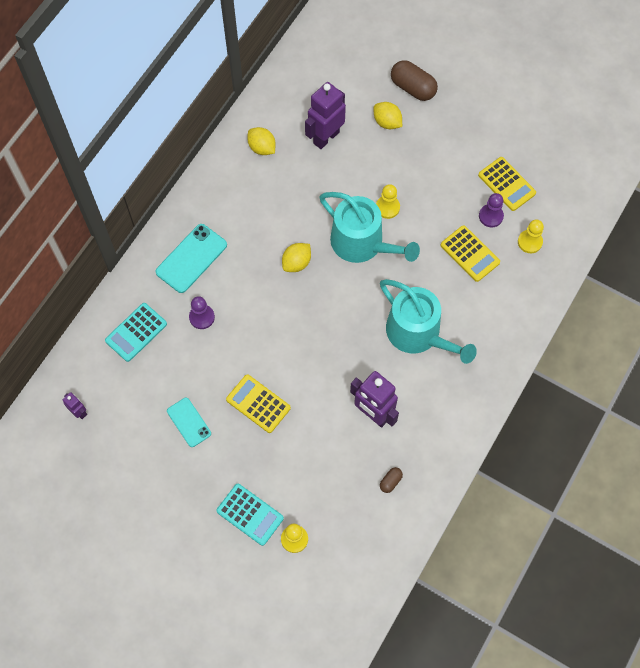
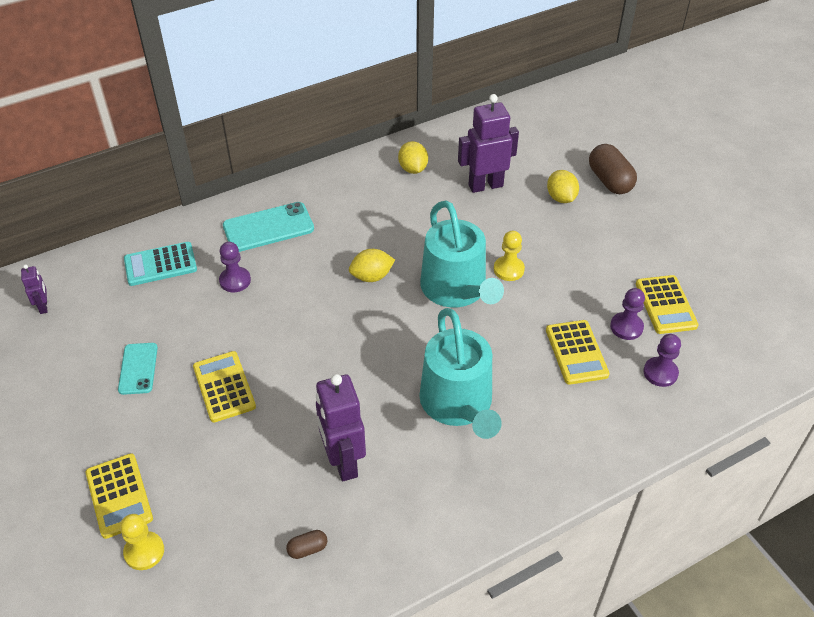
camera: 30 degrees right, 20 degrees down
turquoise calculator [216,484,284,546] -> yellow calculator [85,454,153,539]
yellow pawn [518,220,544,253] -> purple pawn [643,334,681,387]

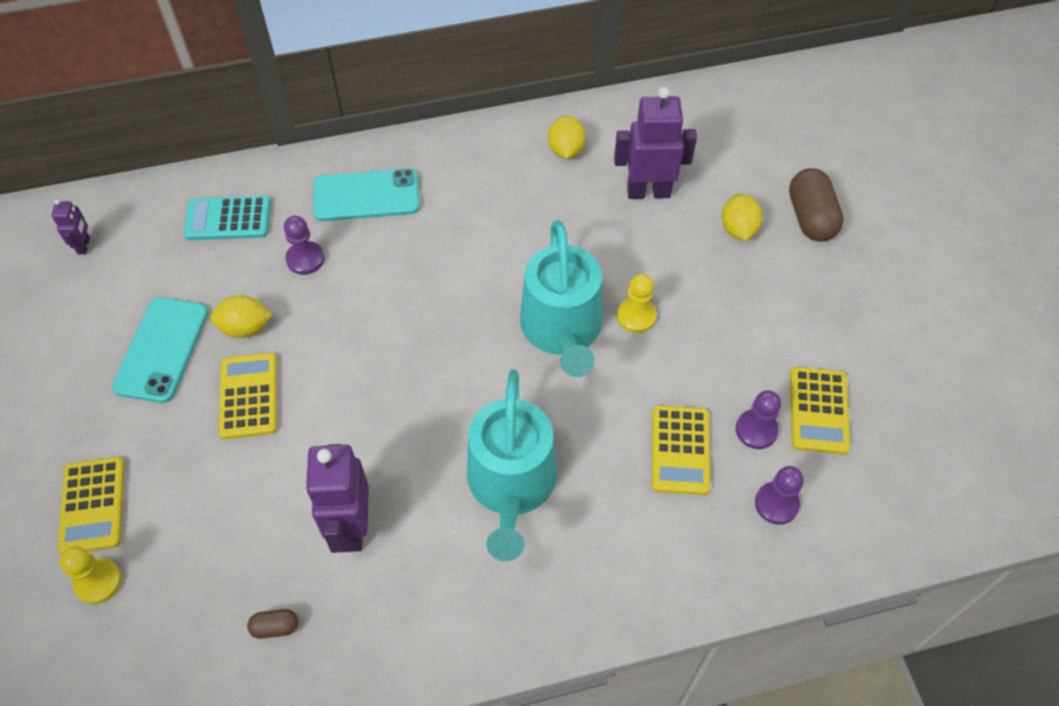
camera: 15 degrees right, 10 degrees up
turquoise phone [118,343,158,395] -> turquoise phone [112,297,208,403], size x1.57
yellow lemon [349,249,395,282] -> yellow lemon moved to [210,295,272,338]

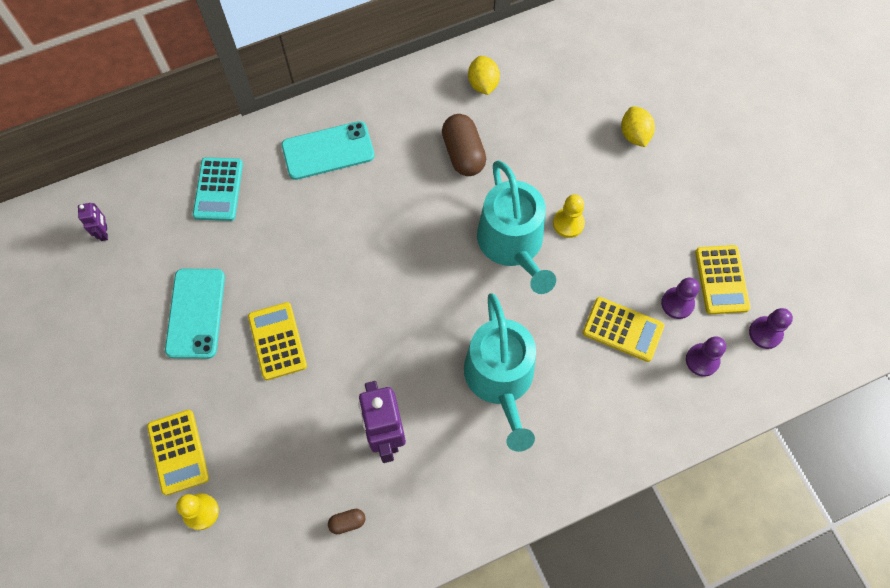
camera: 10 degrees left, 10 degrees up
turquoise calculator [183,196,271,240] -> turquoise calculator turned 75 degrees counterclockwise [193,157,243,221]
yellow lemon [210,295,272,338] -> none
purple pawn [284,216,324,275] -> purple pawn moved to [749,308,793,349]
purple robot [614,87,697,199] -> none
yellow calculator [652,405,710,495] -> yellow calculator turned 60 degrees counterclockwise [583,297,665,362]
brown capsule [789,168,844,242] -> brown capsule moved to [442,114,486,176]

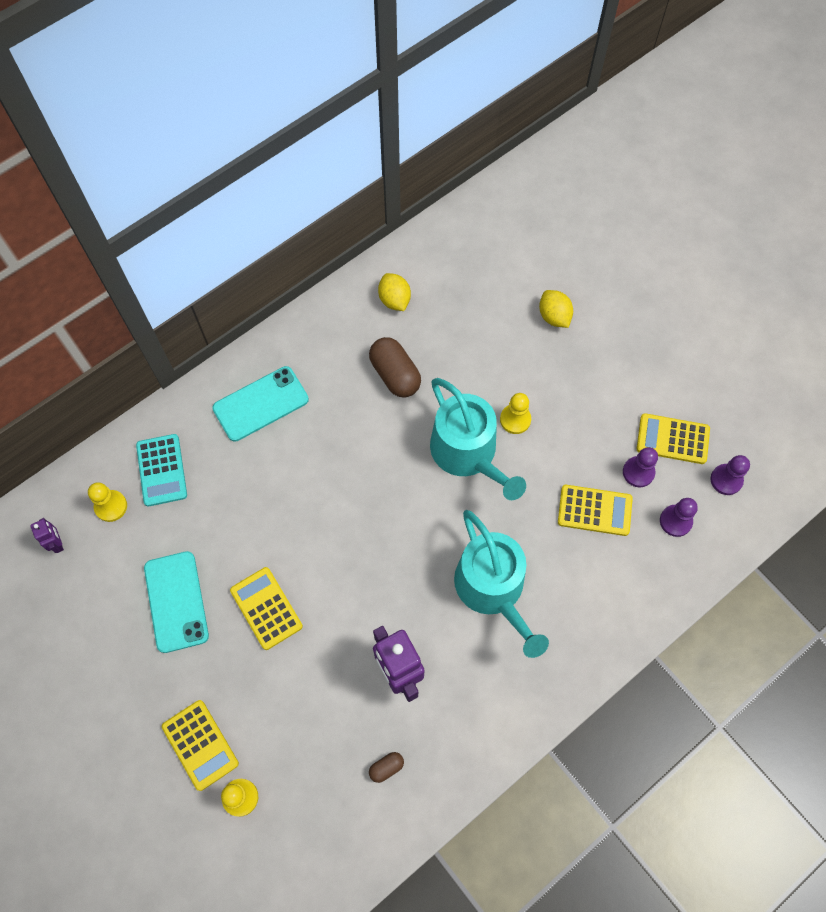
camera: 15 degrees left, 0 degrees up
yellow calculator [695,245,750,314] -> yellow calculator turned 120 degrees clockwise [637,413,710,464]
none -> yellow pawn [88,482,127,522]

